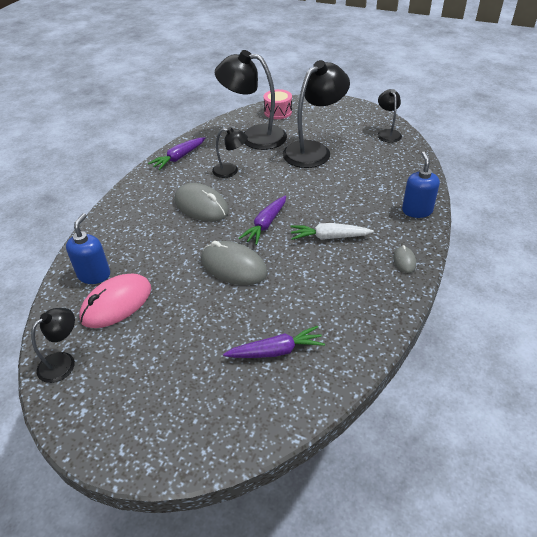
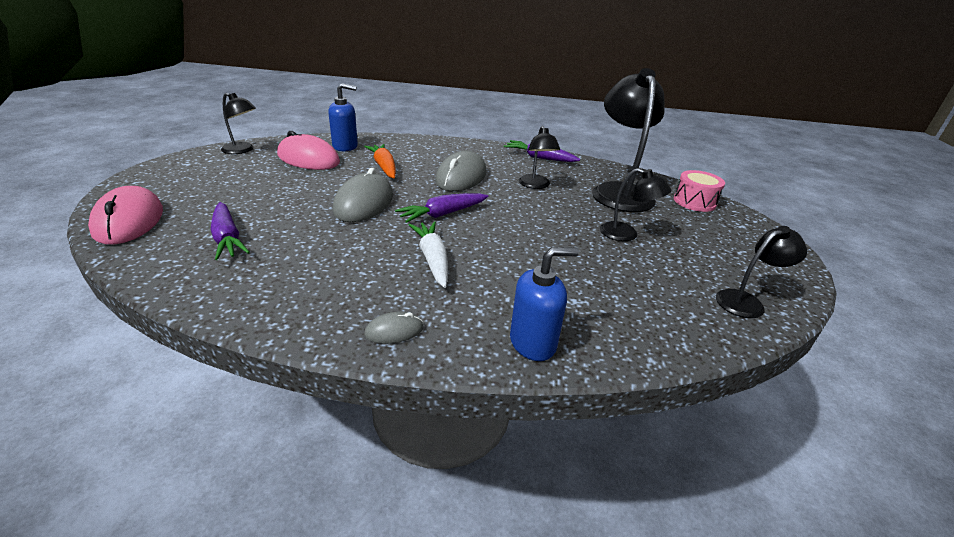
camera: 70 degrees right, 10 degrees down
purple carrot [239,196,286,245] -> purple carrot turned 45 degrees counterclockwise [395,193,488,223]
black lamp [283,60,350,168] -> black lamp [600,168,671,241], size x0.52
none -> pink mouse [88,186,163,245]
none -> orange carrot [364,144,396,178]

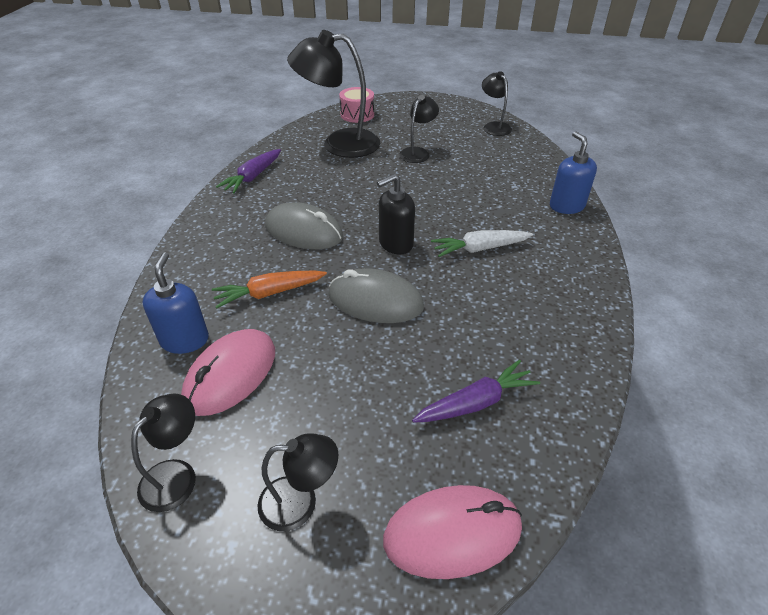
camera: 85 degrees left, 10 degrees up
grey mouse [364,312,423,344] -> none
purple carrot [395,193,488,223] -> black soap dispenser [377,174,415,255]
black lamp [519,126,560,189] -> black lamp moved to [258,433,338,531]

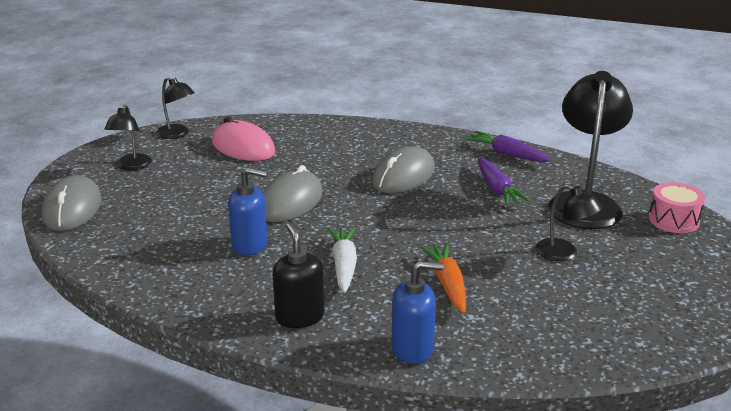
camera: 100 degrees right, 15 degrees down
blue soap dispenser [143,252,209,354] -> blue soap dispenser moved to [228,167,268,255]
orange carrot [212,271,327,309] -> orange carrot moved to [420,243,466,314]
black soap dispenser [377,174,415,255] -> black soap dispenser moved to [272,223,324,328]
pink mouse [383,485,522,579] -> grey mouse [42,175,102,231]
purple carrot [412,359,540,423] -> purple carrot moved to [478,157,531,205]
black lamp [482,71,512,136] -> none

